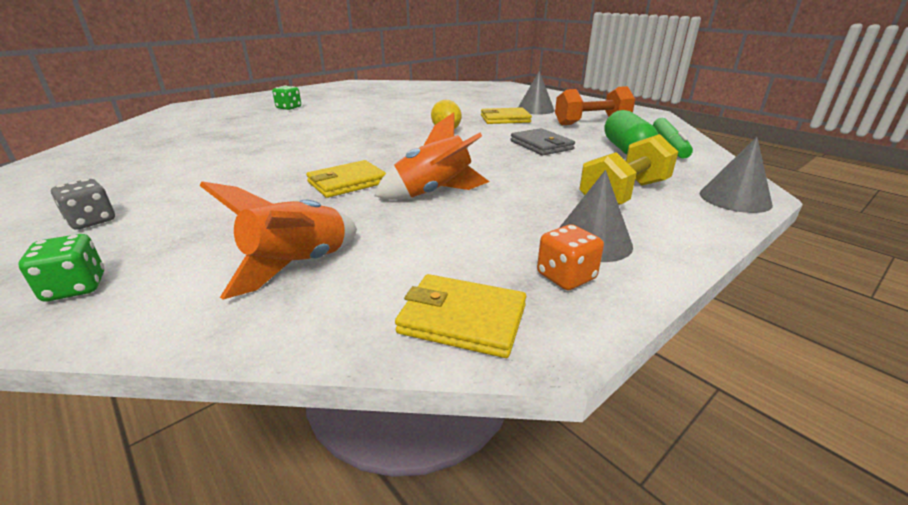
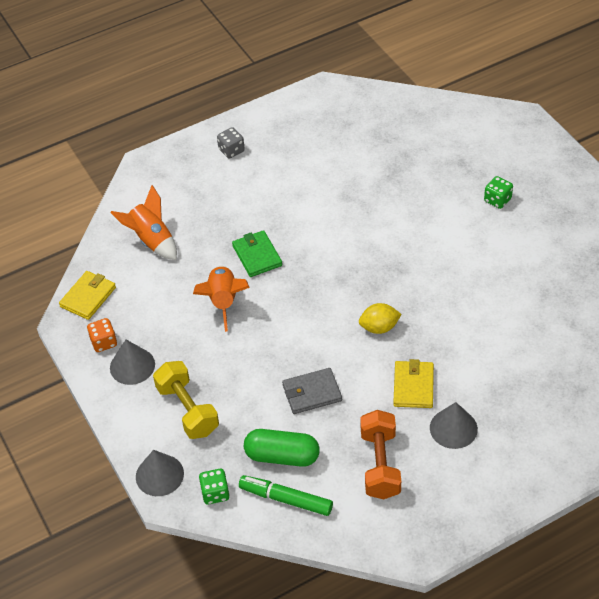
camera: 105 degrees right, 20 degrees up
green dice [18,234,104,301] -> green dice moved to [199,469,230,505]
yellow wallet [306,160,386,198] -> green wallet [232,230,282,277]

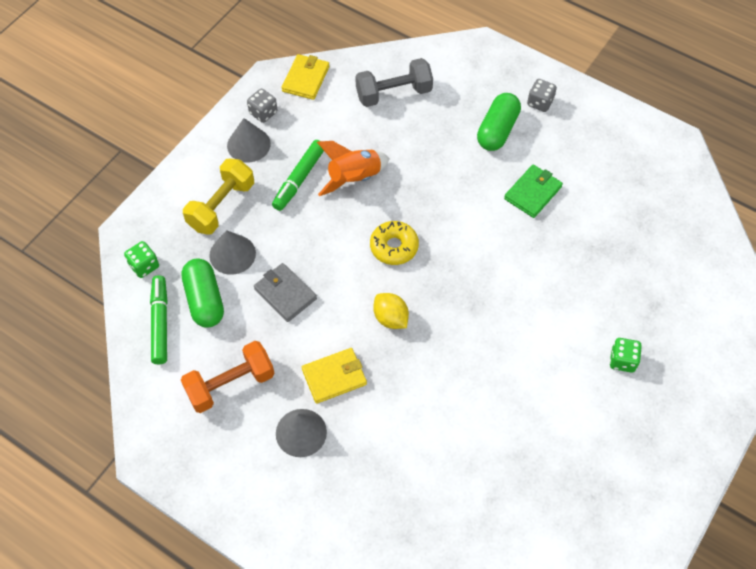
camera: 60 degrees right, 10 degrees up
yellow wallet [59,271,116,320] -> yellow wallet turned 75 degrees counterclockwise [281,54,330,100]
orange dice [87,318,117,352] -> grey dice [247,88,278,123]
orange rocket [110,185,177,260] -> grey dumbbell [355,58,433,107]
grey cone [136,450,184,496] -> grey cone moved to [209,230,256,275]
green wallet [232,230,282,277] -> green wallet moved to [504,164,563,218]
none -> green marker [272,140,324,211]
none -> yellow donut [370,221,419,265]
none -> green capsule [477,93,521,151]

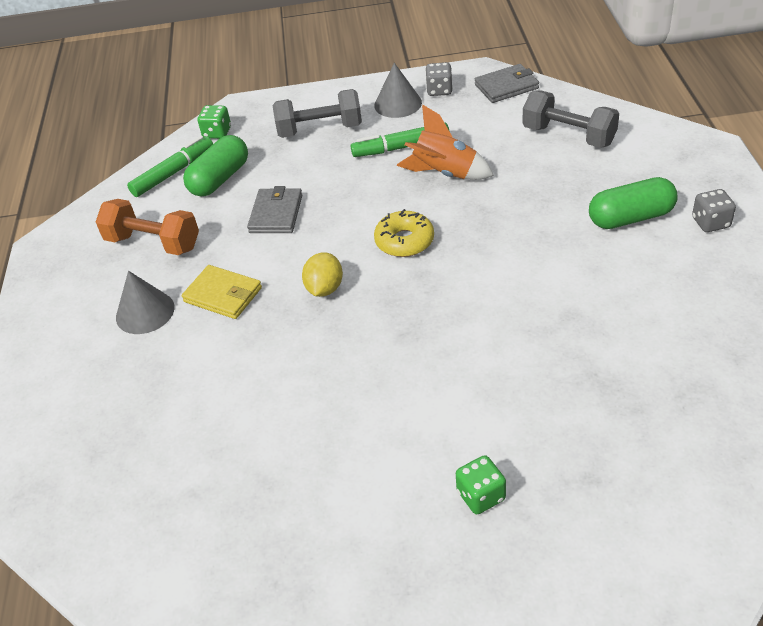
camera: 55 degrees right, 15 degrees down
yellow dumbbell [183,158,254,235] -> grey dumbbell [272,89,362,138]
grey cone [209,230,256,275] -> none
yellow wallet [281,54,330,100] -> grey wallet [475,64,539,103]
green wallet [504,164,563,218] -> none

